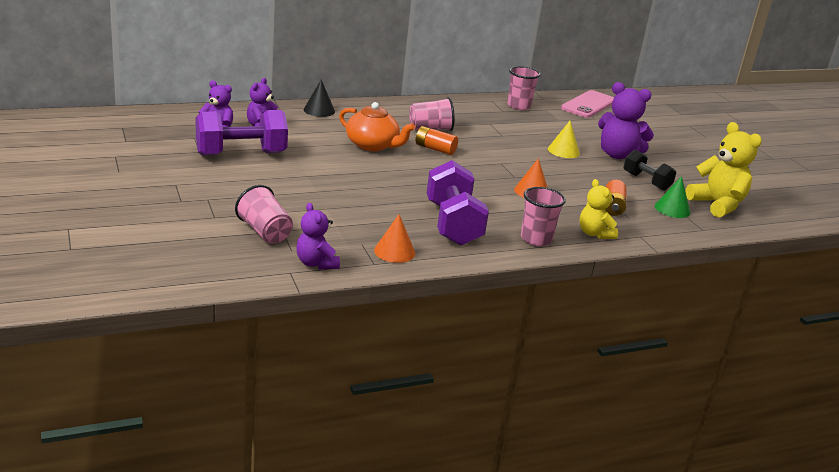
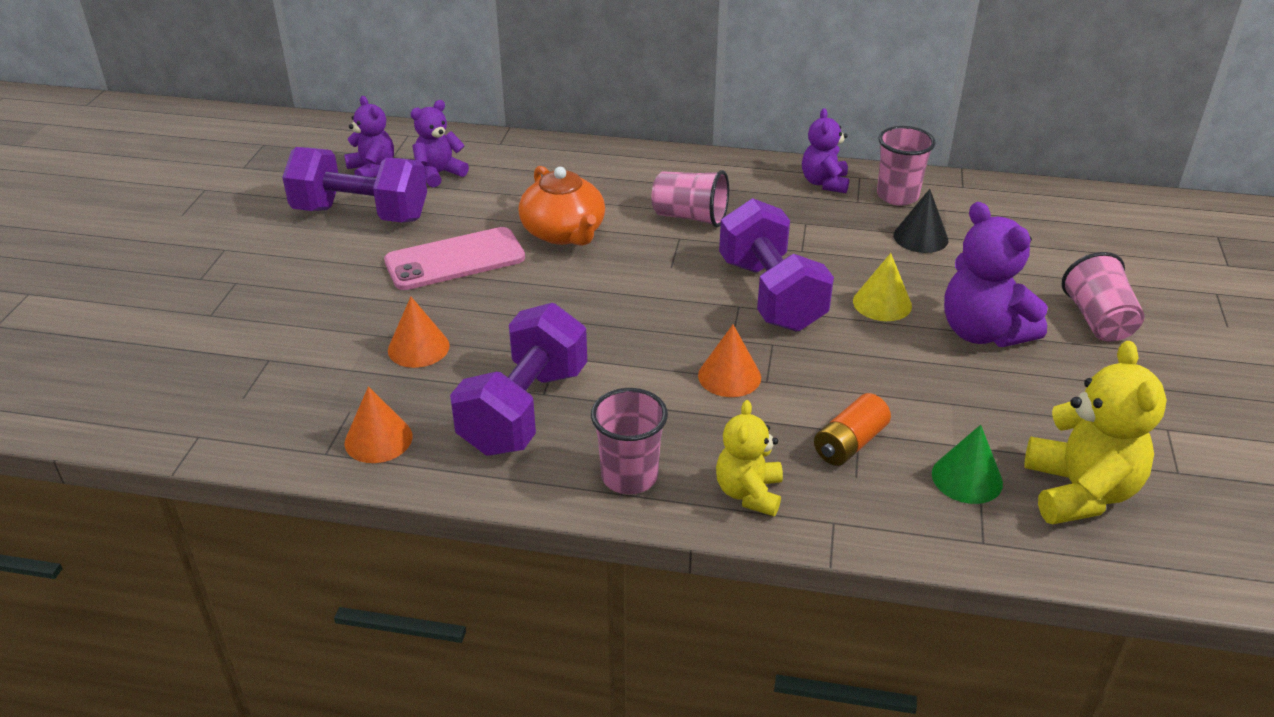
camera: 35 degrees right, 10 degrees up
pink cup [235,185,293,244] -> pink cup moved to [1062,252,1144,342]
purple teddy bear [296,203,340,269] -> purple teddy bear moved to [802,108,849,193]
black cone [304,80,335,117] -> black cone moved to [894,189,948,253]
orange battery [416,126,458,155] -> none
pink phone [561,90,614,118] -> pink phone moved to [384,227,525,290]
black dumbbell [624,149,676,191] -> none
none -> orange cone [388,297,450,368]
none -> purple dumbbell [719,198,834,332]

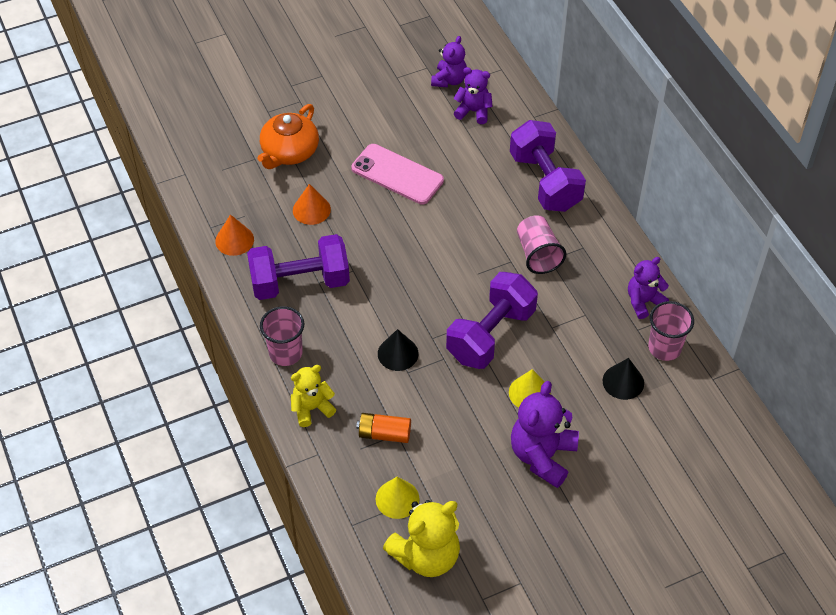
camera: 55 degrees right, 15 degrees up
purple dumbbell [282,147,427,222] -> purple dumbbell moved to [510,120,586,212]
orange teapot [518,166,605,246] -> orange teapot moved to [258,104,319,169]
orange cone [698,325,761,397] -> black cone [378,329,419,371]
green cone [932,425,1003,504] -> yellow cone [376,477,419,519]
pink cup [1062,252,1144,342] -> none

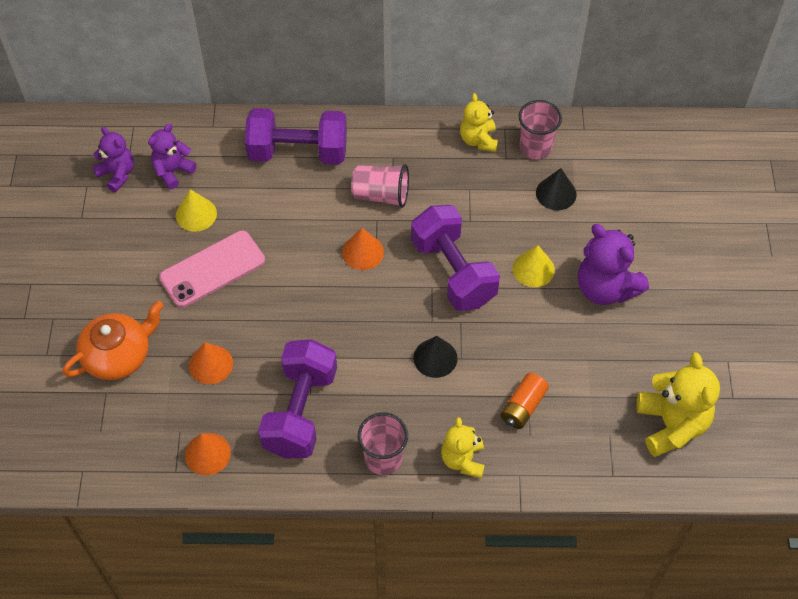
camera: 65 degrees left, 5 degrees up
orange teapot [258,104,319,169] -> orange teapot turned 90 degrees counterclockwise [63,301,164,380]
yellow cone [376,477,419,519] -> yellow cone moved to [176,189,217,232]
purple teddy bear [628,257,669,319] -> yellow teddy bear [460,93,498,152]
none -> orange cone [342,228,384,270]

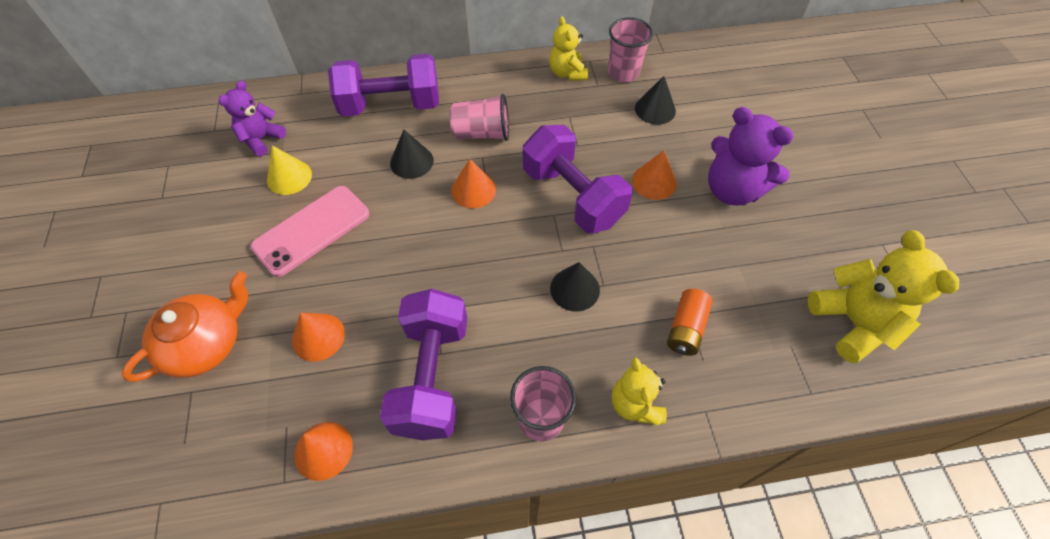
camera: 10 degrees left, 0 degrees up
purple teddy bear [92,127,134,192] -> none
yellow cone [512,245,555,287] -> orange cone [632,150,677,200]
none -> black cone [390,130,434,179]

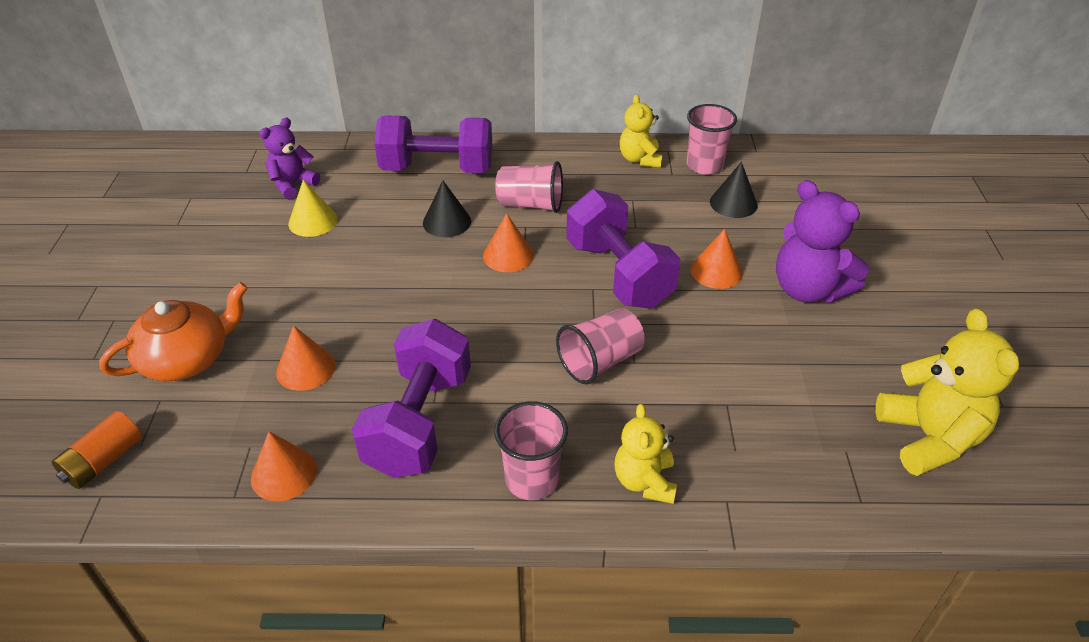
camera: 10 degrees right, 15 degrees down
pink phone [250,186,369,277] -> none
black cone [550,262,600,311] -> pink cup [556,308,644,384]
orange battery [667,289,713,356] -> orange battery moved to [52,411,142,489]

